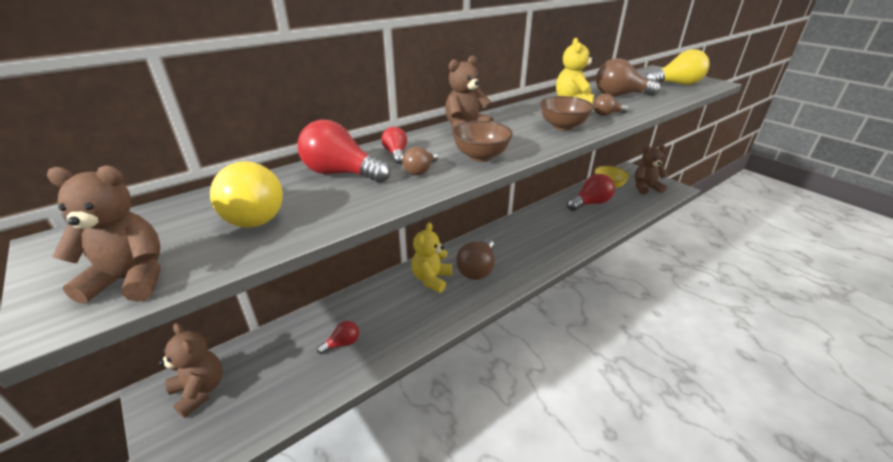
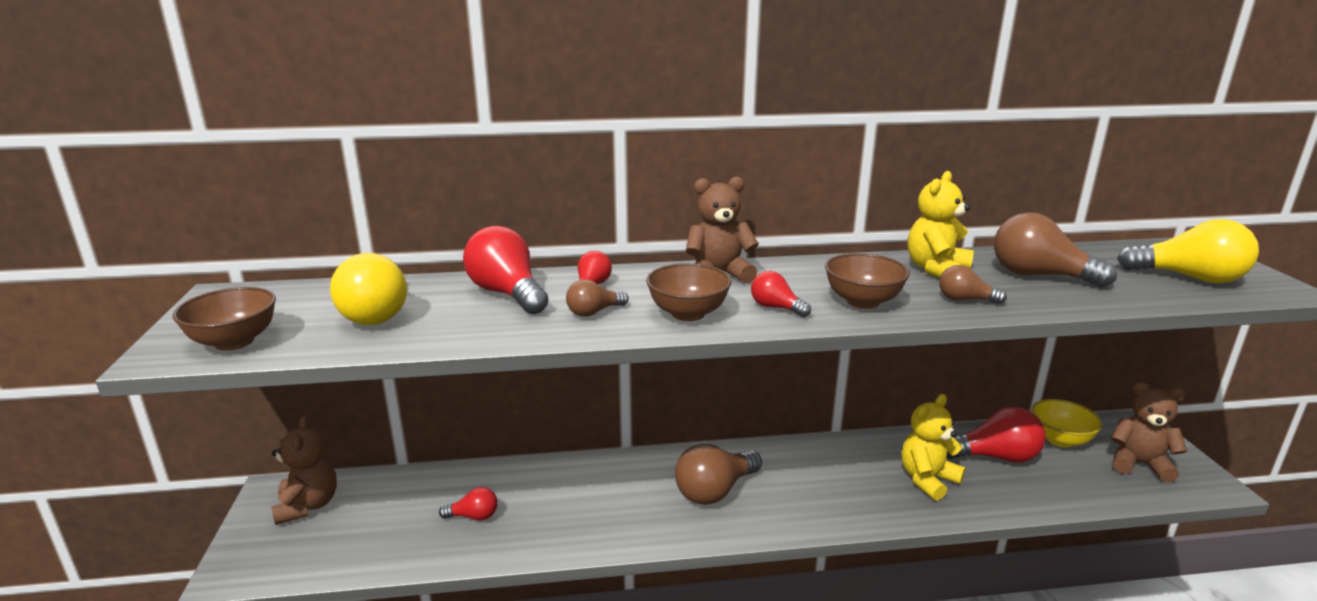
camera: 30 degrees right, 10 degrees down
brown teddy bear [47,165,160,304] -> brown bowl [173,287,276,351]
yellow teddy bear [412,223,452,293] -> yellow teddy bear moved to [901,394,966,501]
none -> red light bulb [751,271,811,317]

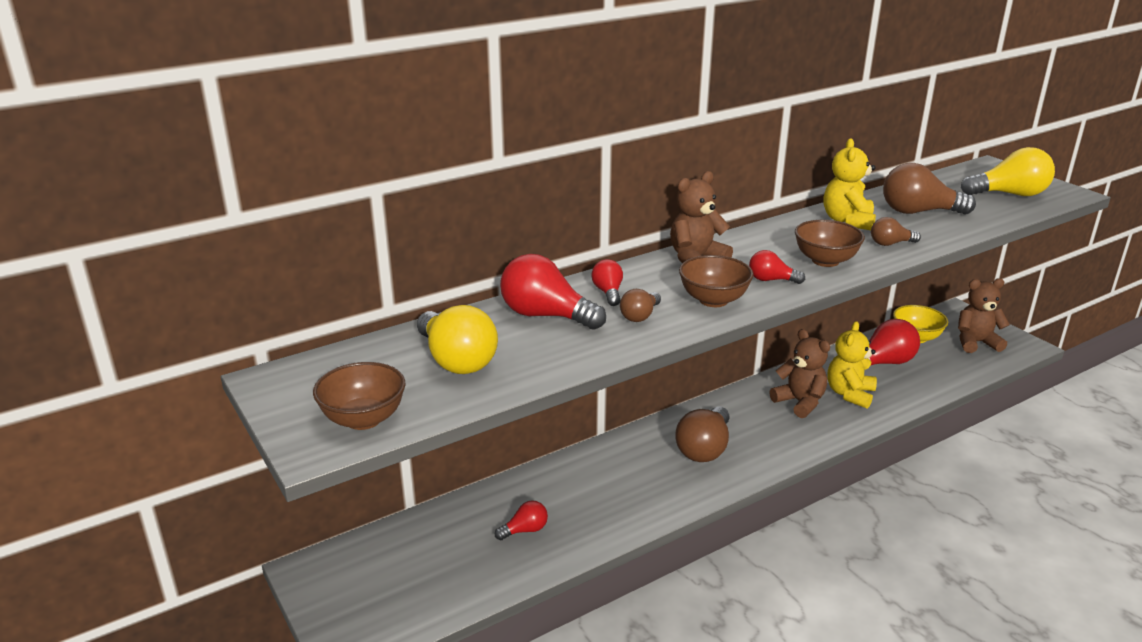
camera: 25 degrees left, 5 degrees up
brown teddy bear [271,416,337,525] -> brown teddy bear moved to [769,329,830,418]

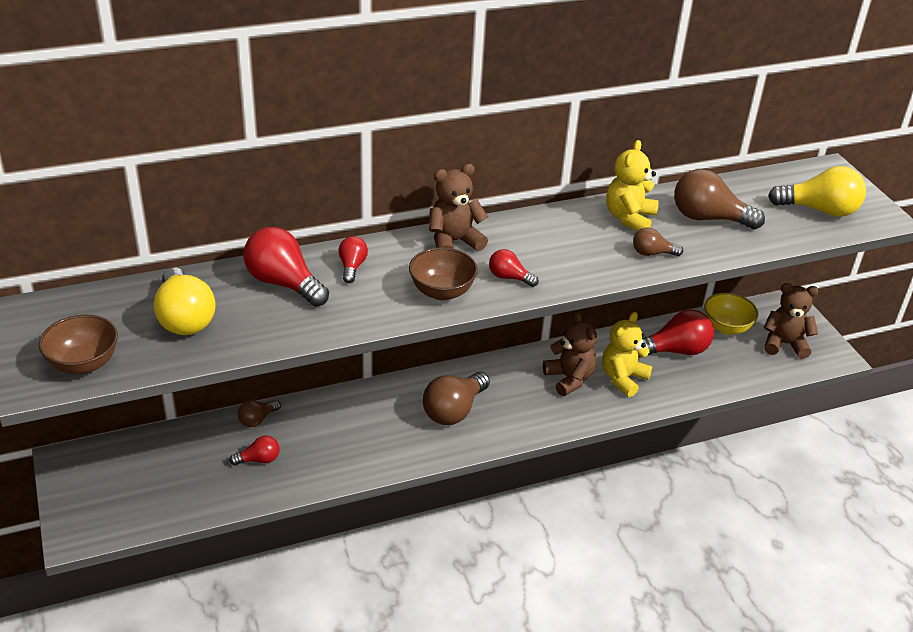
camera: 10 degrees right, 10 degrees up
brown light bulb [620,289,661,322] -> brown light bulb moved to [238,400,281,427]
brown bowl [795,220,865,267] -> none

